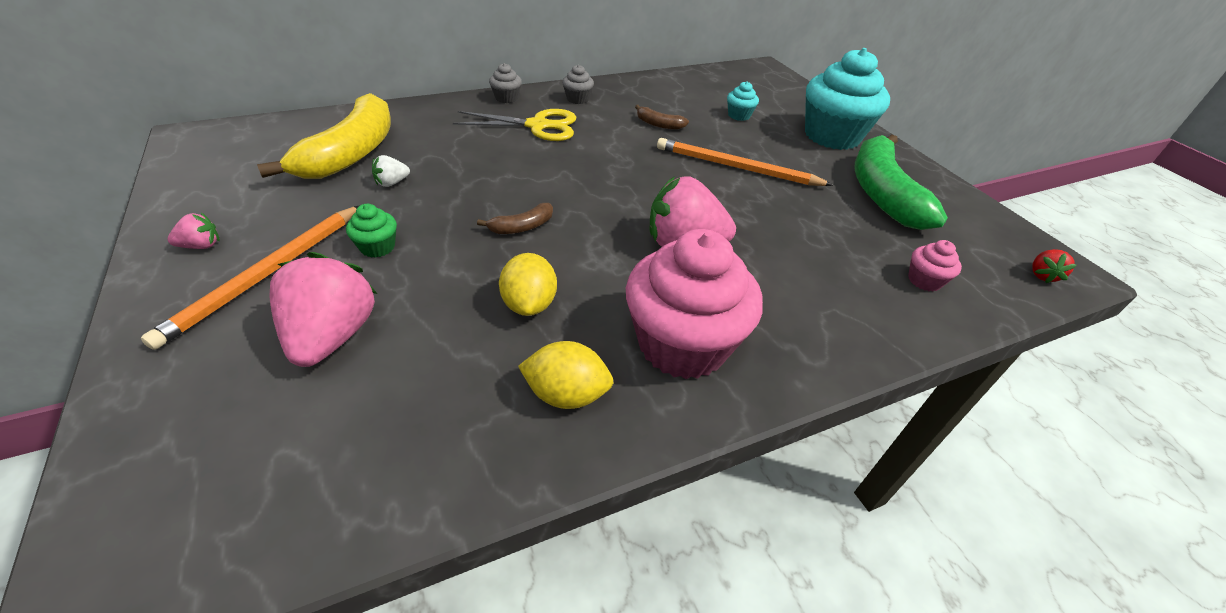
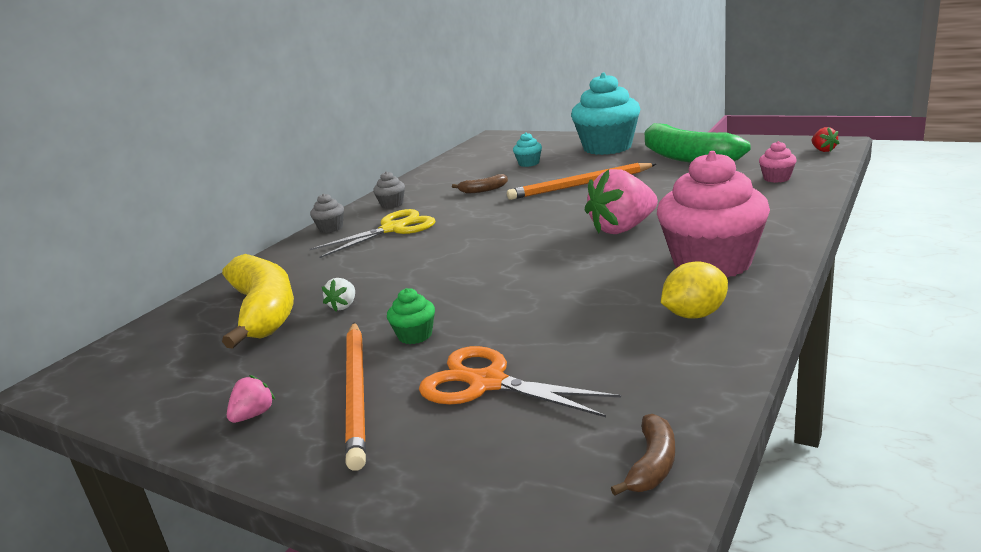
camera: 30 degrees left, 20 degrees down
pink strawberry [269,252,377,367] -> orange scissors [419,346,621,417]
brown banana [477,203,553,234] -> brown banana moved to [611,414,675,496]
yellow lemon [499,253,557,316] -> none

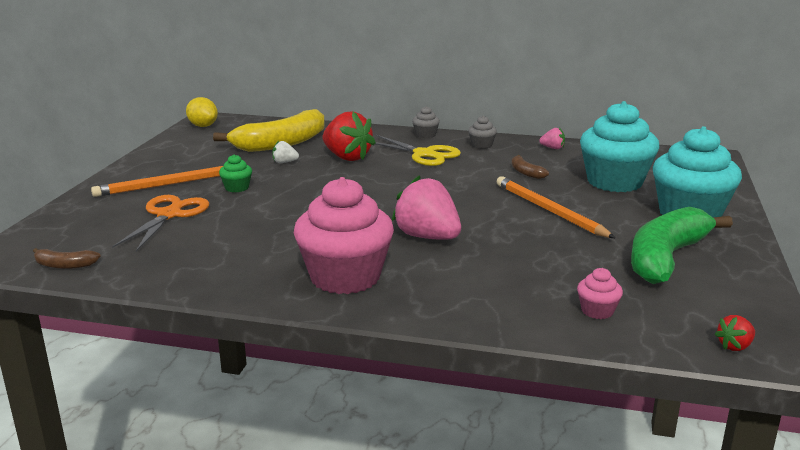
camera: 70 degrees right, 0 degrees up
pink strawberry [227,375,275,423] -> pink strawberry moved to [539,128,565,149]
turquoise cupcake [513,132,542,167] -> turquoise cupcake [580,101,659,192], size x2.38
yellow lemon [661,261,728,318] -> yellow lemon moved to [186,97,218,127]
none -> red strawberry [322,111,376,161]

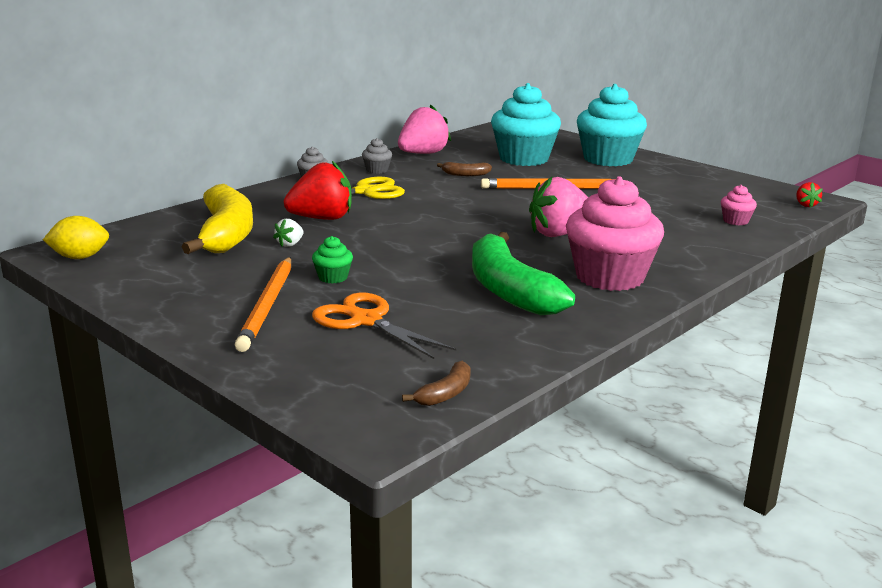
camera: 60 degrees left, 0 degrees up
pink strawberry [539,128,565,149] -> pink strawberry [398,104,451,154], size x2.20
green banana [631,207,733,284] -> green banana moved to [472,232,575,315]

